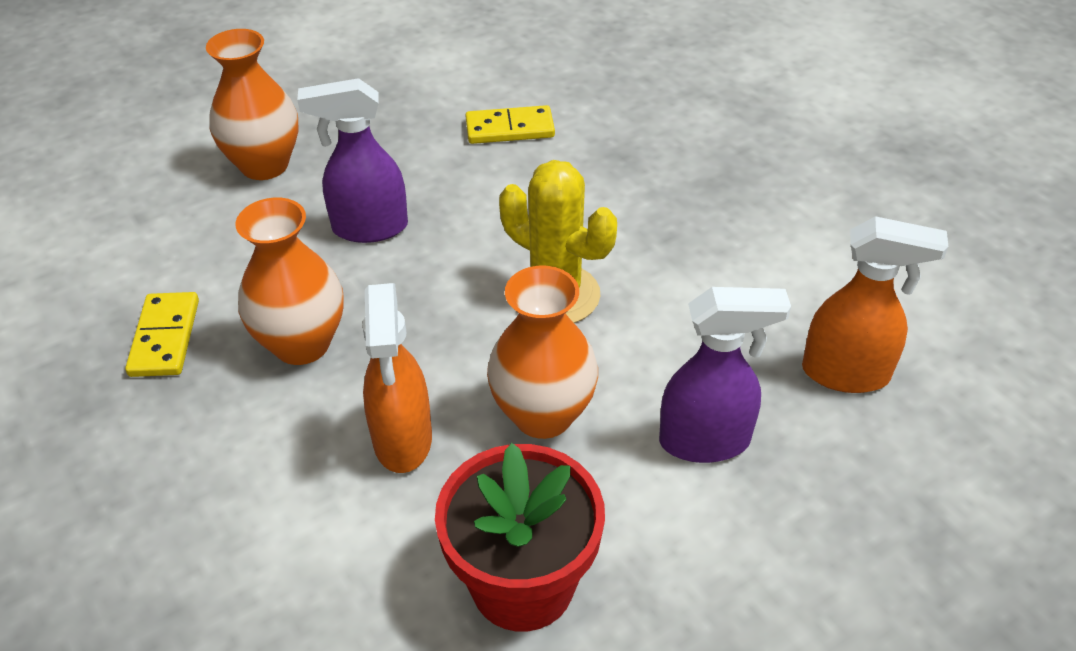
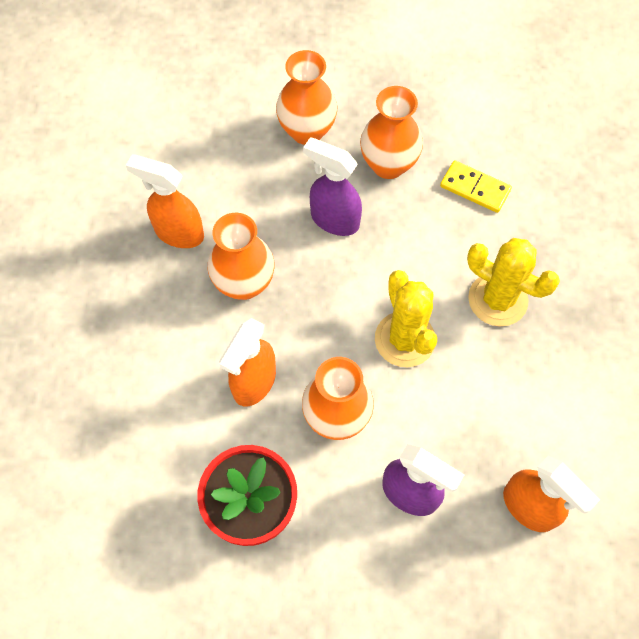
camera: 35 degrees right, 20 degrees up
yellow domino [125,292,199,377] -> orange spray bottle [126,154,204,248]
none -> orange vase [360,86,423,179]
none -> yellow cactus [467,238,560,326]

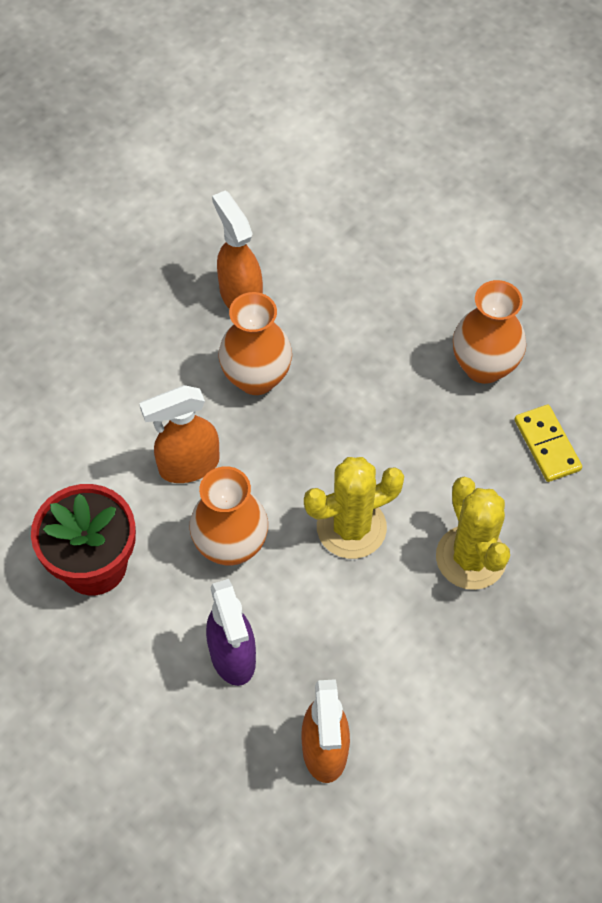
camera: 40 degrees right, 5 degrees down
orange vase [276,50,337,145] -> none
purple spray bottle [303,137,362,236] -> none
yellow cactus [375,270,437,367] -> yellow cactus turned 45 degrees clockwise [304,457,404,559]

